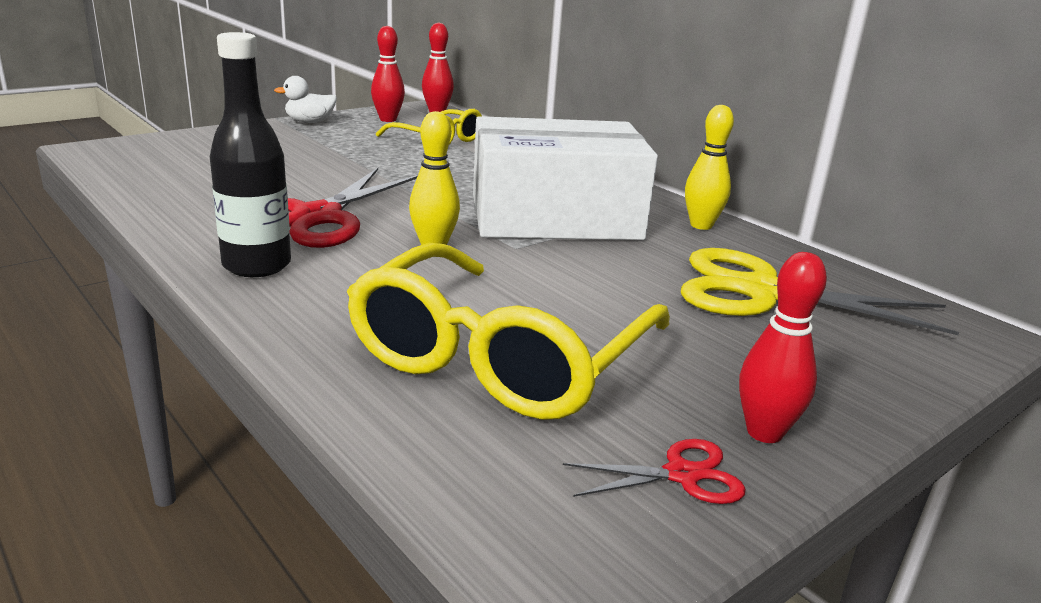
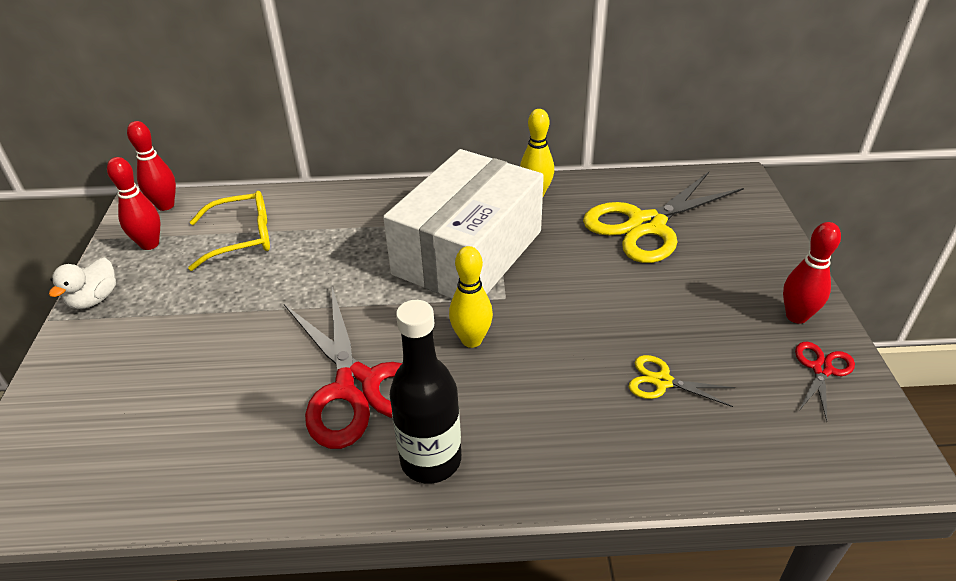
camera: 50 degrees left, 15 degrees up
yellow glasses [347,243,670,420] -> yellow scissors [629,355,735,407]

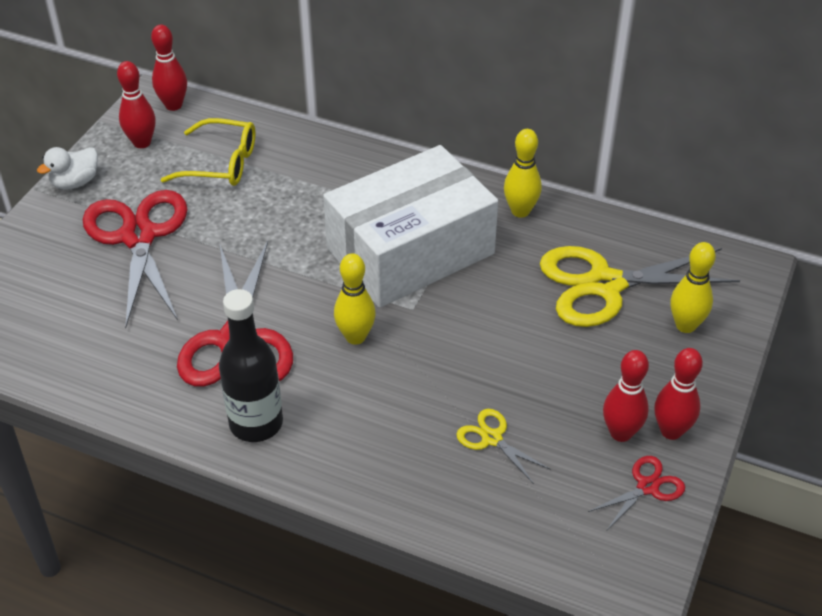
camera: 25 degrees right, 5 degrees up
none -> red scissors [83,190,188,328]
none -> red bowling pin [603,350,649,442]
none -> yellow bowling pin [670,242,716,333]

